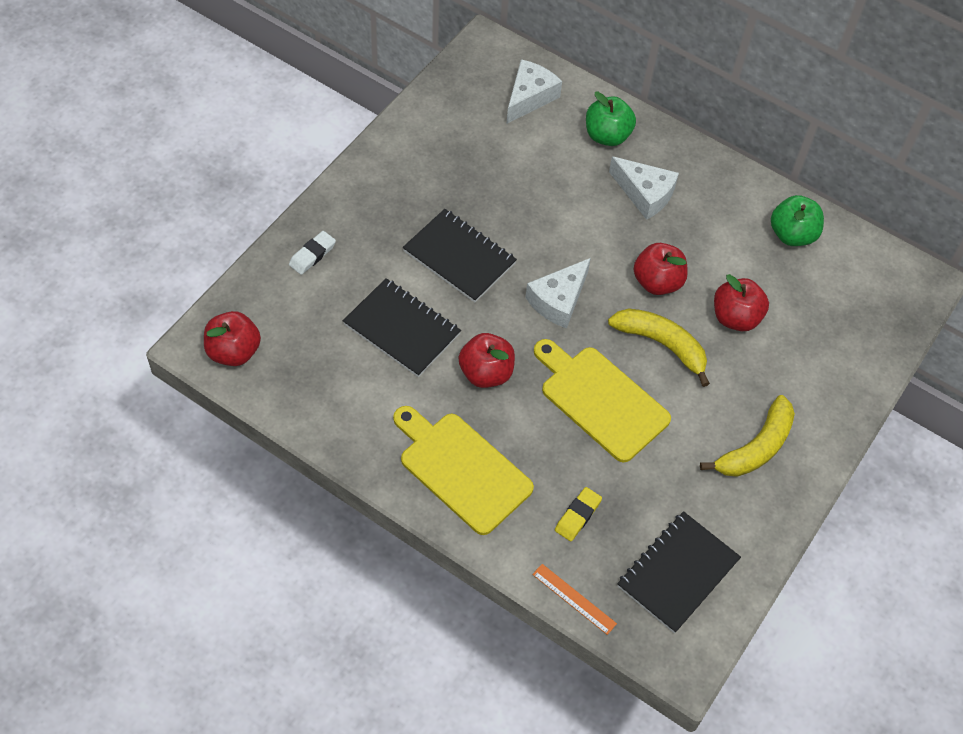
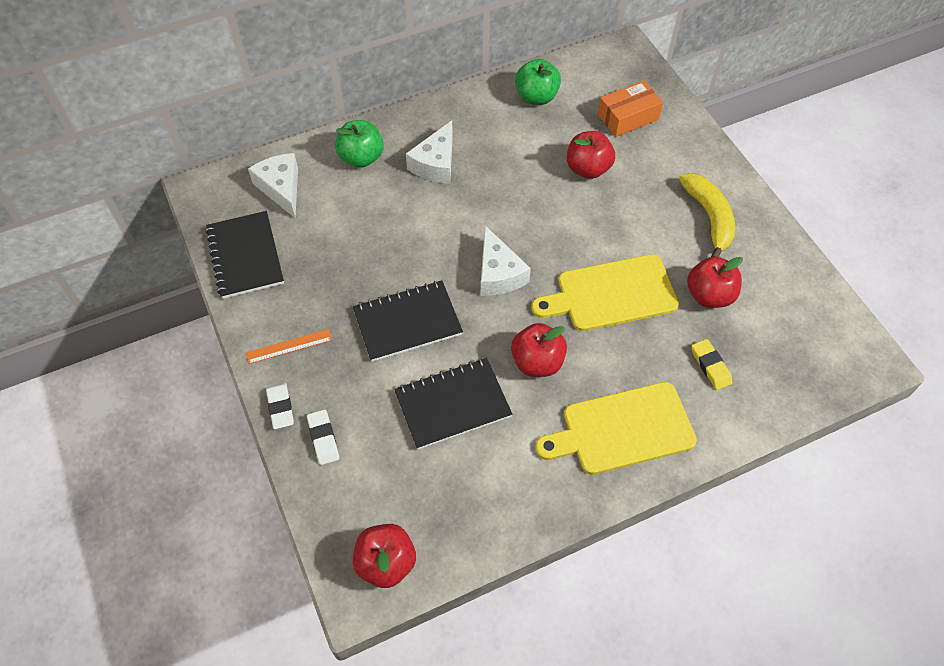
camera: 55 degrees left, 0 degrees up
orange ruler [532,564,617,635] -> orange ruler moved to [246,329,332,364]
yellow banana [608,309,710,387] -> none
white cheese [609,156,679,220] -> white cheese turned 135 degrees clockwise [406,120,453,184]
black notebook [617,511,741,633] -> black notebook moved to [205,211,284,299]
red apple [633,243,688,295] -> red apple moved to [687,257,743,308]
none -> white eraser [266,383,294,429]
none -> orange box [598,80,663,137]

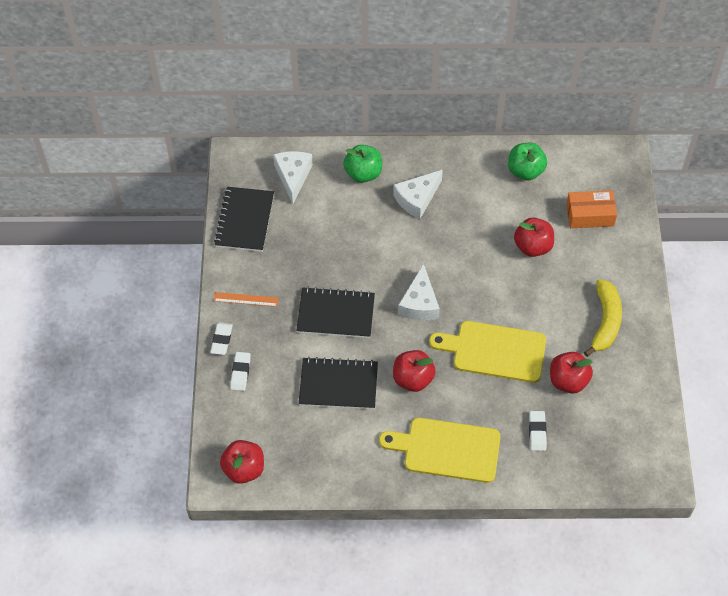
camera: 25 degrees right, 0 degrees up
yellow eraser [692,339,733,390] -> white eraser [529,411,547,451]

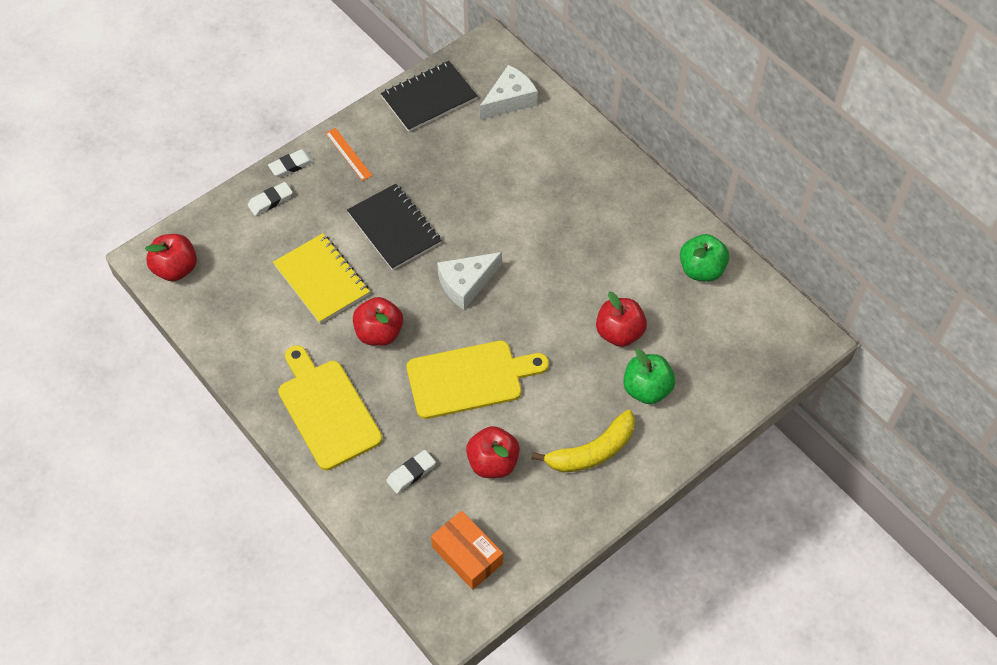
camera: 50 degrees right, 0 degrees up
black notebook [299,357,378,409] -> yellow notebook [273,233,370,324]
green apple [343,145,382,183] -> green apple moved to [623,349,675,404]
white cheese [393,170,443,219] -> none
yellow cutting board [429,321,546,383] -> yellow cutting board turned 105 degrees clockwise [407,341,549,419]
orange box [566,190,617,228] -> orange box moved to [431,511,503,590]

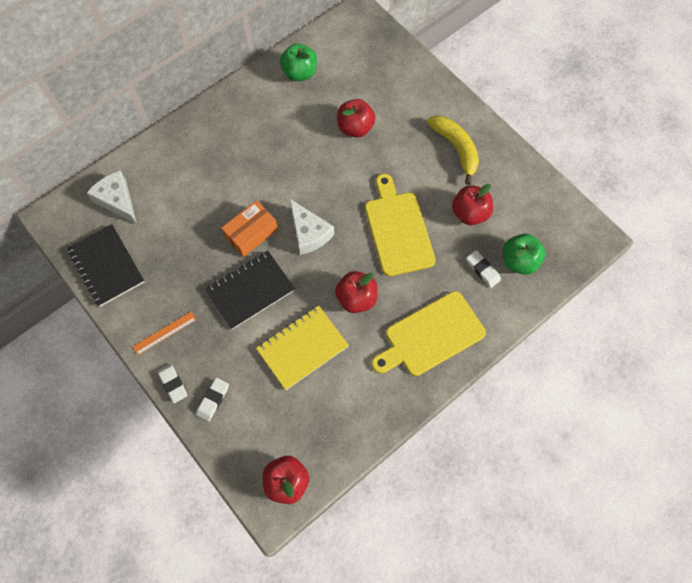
camera: 90 degrees left, 10 degrees up
white eraser [248,182,293,216] -> white eraser turned 60 degrees clockwise [196,377,229,421]
orange box [431,511,503,590] -> orange box moved to [221,200,278,257]
green apple [623,349,675,404] -> green apple moved to [503,234,545,275]

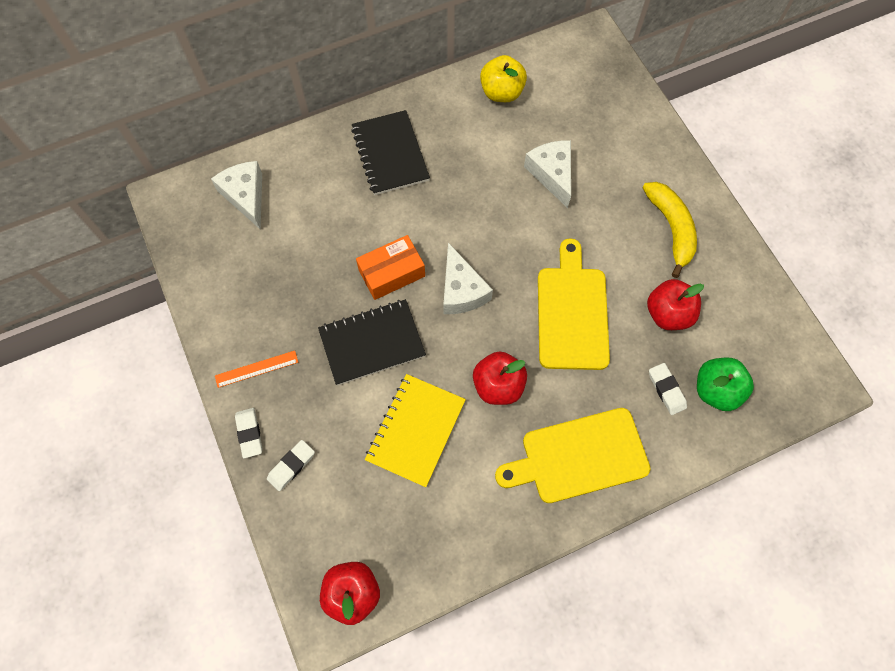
camera: 15 degrees right, 0 degrees up
black notebook [67,224,145,307] -> black notebook moved to [351,110,430,195]
yellow notebook [256,306,349,390] -> yellow notebook turned 45 degrees counterclockwise [365,374,466,487]
green apple [280,43,317,81] -> yellow apple [480,55,527,102]
red apple [337,99,376,138] -> white cheese [524,140,571,208]

